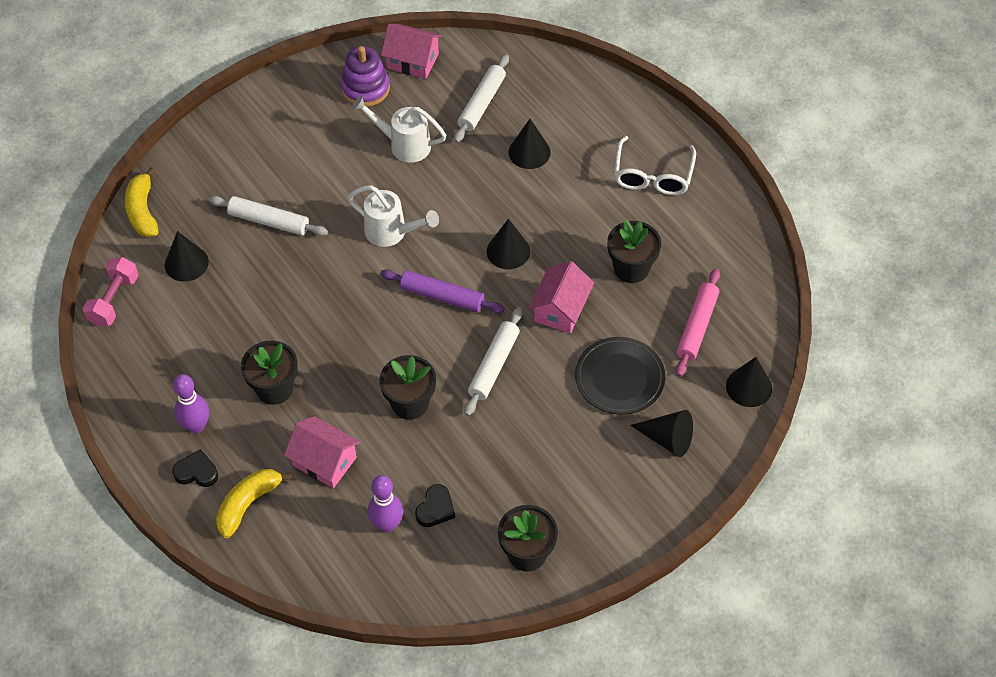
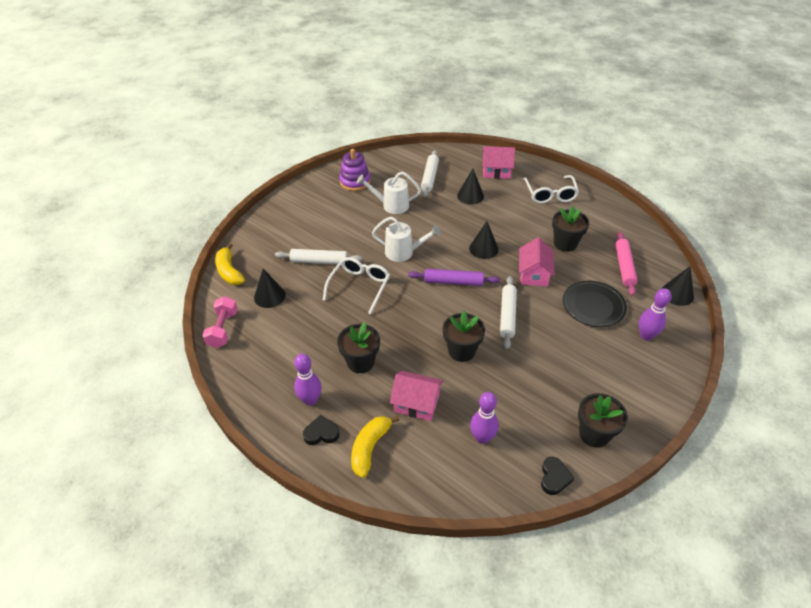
camera: 15 degrees left, 10 degrees down
pink house [381,24,442,79] -> pink house moved to [482,146,515,179]
black heart [415,484,455,527] -> black heart moved to [541,457,574,495]
black cone [630,410,693,457] -> purple bowling pin [639,288,671,341]
none -> white glasses [323,257,390,315]

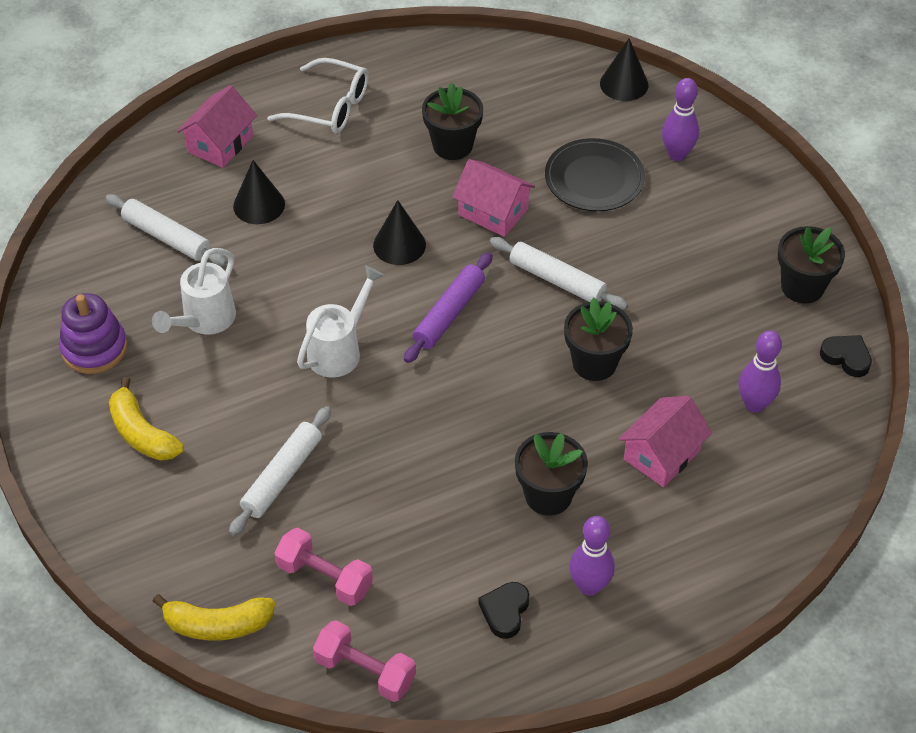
camera: 65 degrees left, 5 degrees up
black cone [254,269,286,308] -> pink dumbbell [275,528,373,606]
black heart [303,415,340,445] -> black heart moved to [478,582,529,639]
white glasses [323,257,390,315] -> none
yellow banana [351,415,399,478] -> yellow banana moved to [109,377,184,461]
pink rolling pin [615,232,638,296] -> none

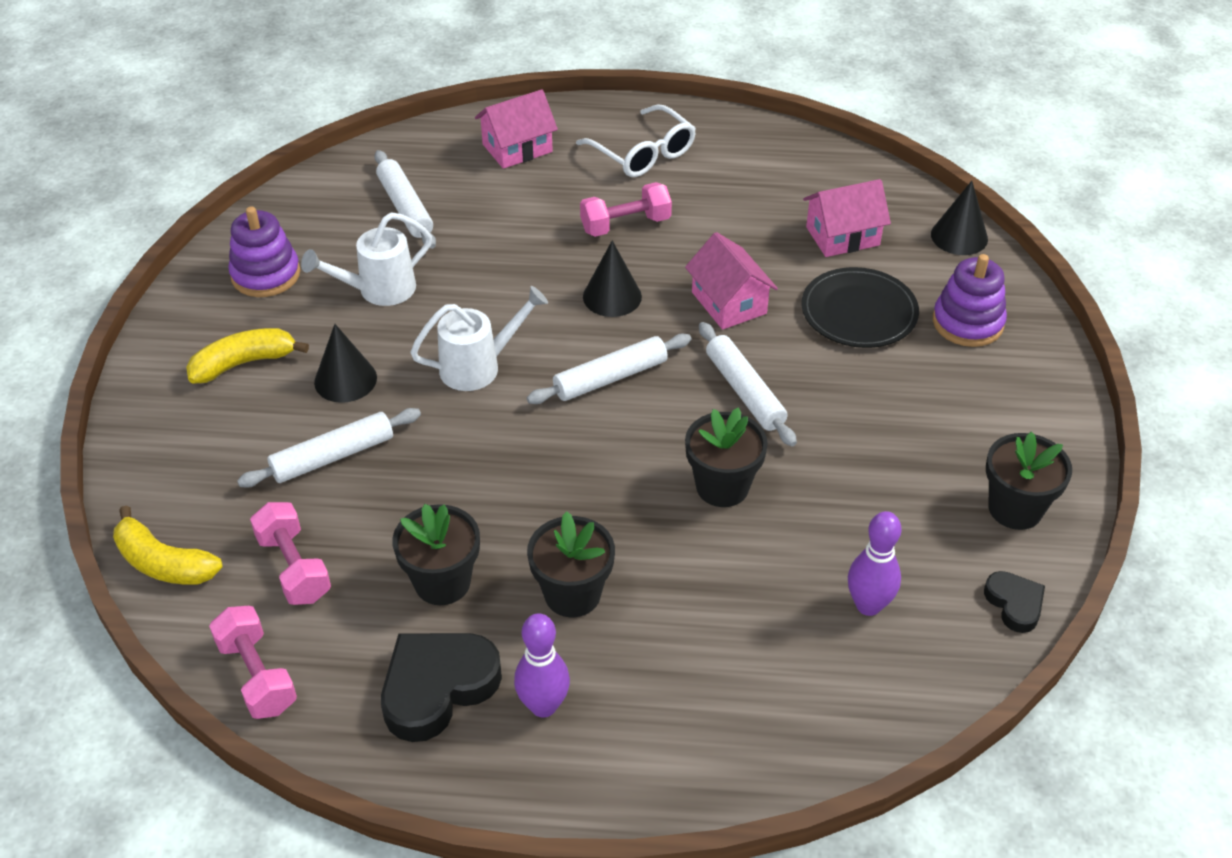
camera: 30 degrees right, 5 degrees down
yellow banana [109,377,184,461] -> yellow banana turned 75 degrees clockwise [186,328,309,384]
black cone [233,160,285,224] -> black cone moved to [314,324,377,403]
purple rolling pin [404,252,493,363] -> white rolling pin [527,334,691,404]
black flower pot [422,83,483,160] -> black flower pot moved to [392,504,480,605]
black heart [478,582,529,639] -> black heart [381,633,502,742], size x1.83
pink house [618,396,712,487] -> pink house moved to [803,179,891,257]
purple bowling pin [662,78,699,161] -> purple stacking toy [933,254,1007,347]
none -> pink dumbbell [580,182,672,237]

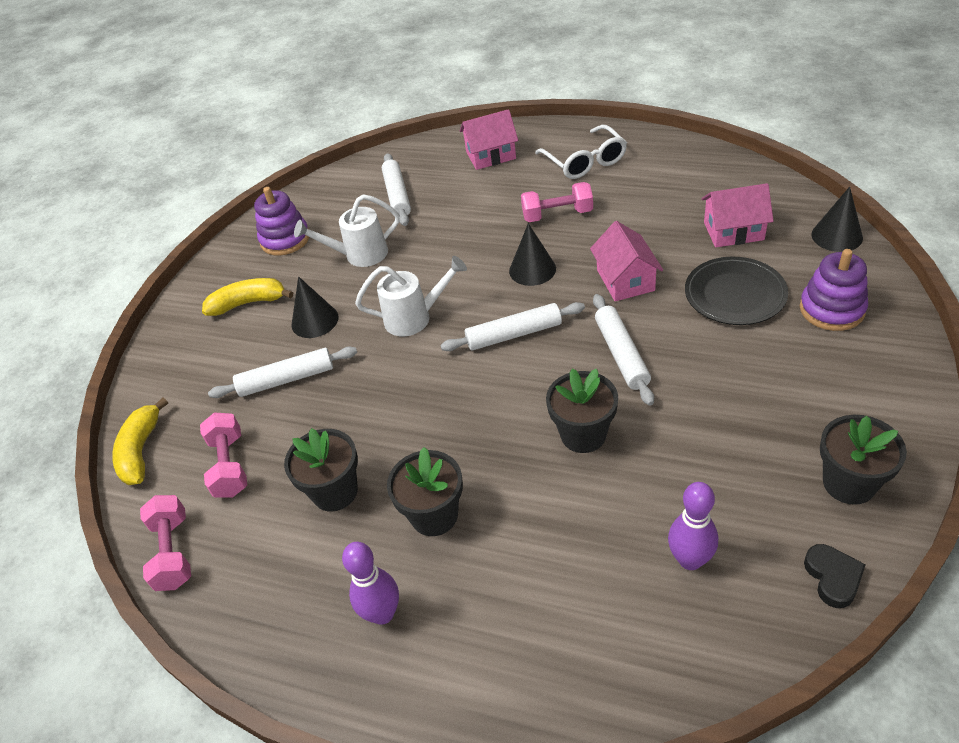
camera: 20 degrees right, 0 degrees up
yellow banana [113,505,223,585] -> yellow banana turned 45 degrees clockwise [112,398,168,485]
black heart [381,633,502,742] -> none

